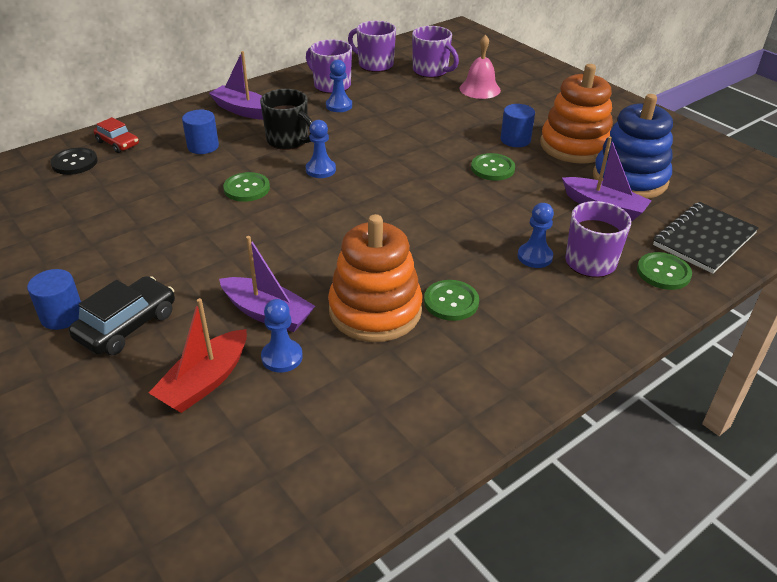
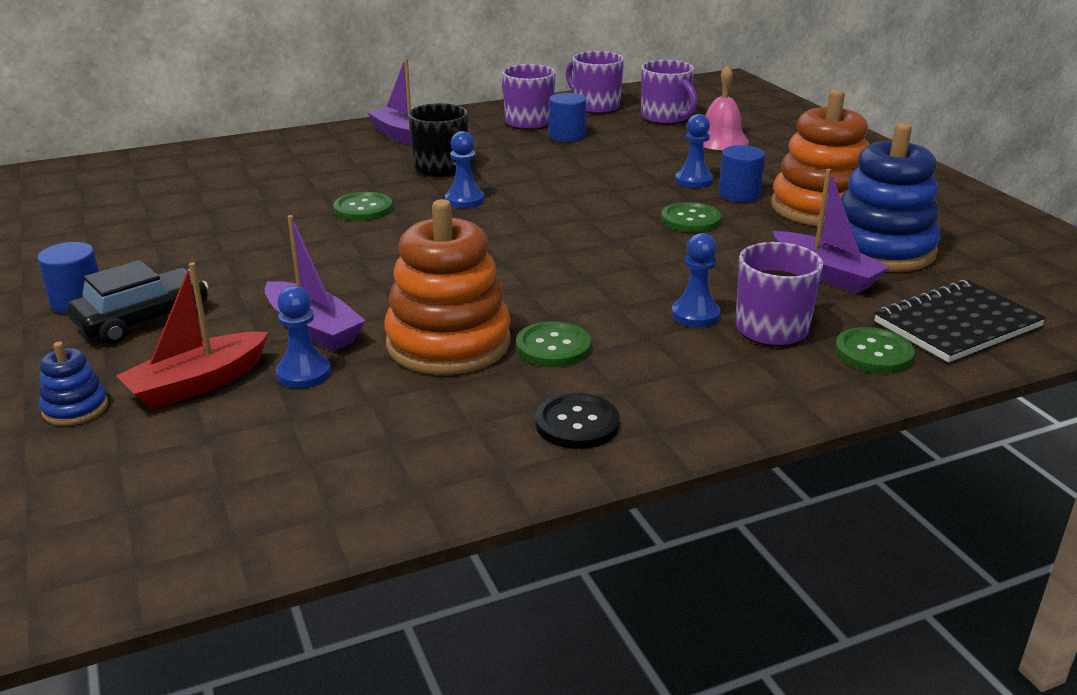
camera: 15 degrees right, 10 degrees down
black button [50,148,98,175] -> black button moved to [535,393,620,449]
red car [94,117,139,153] -> none
blue cylinder [182,110,219,154] -> blue cylinder moved to [549,93,586,142]
blue pawn [326,59,352,112] -> blue pawn moved to [675,114,713,188]
none -> blue stacking toy [39,342,108,426]

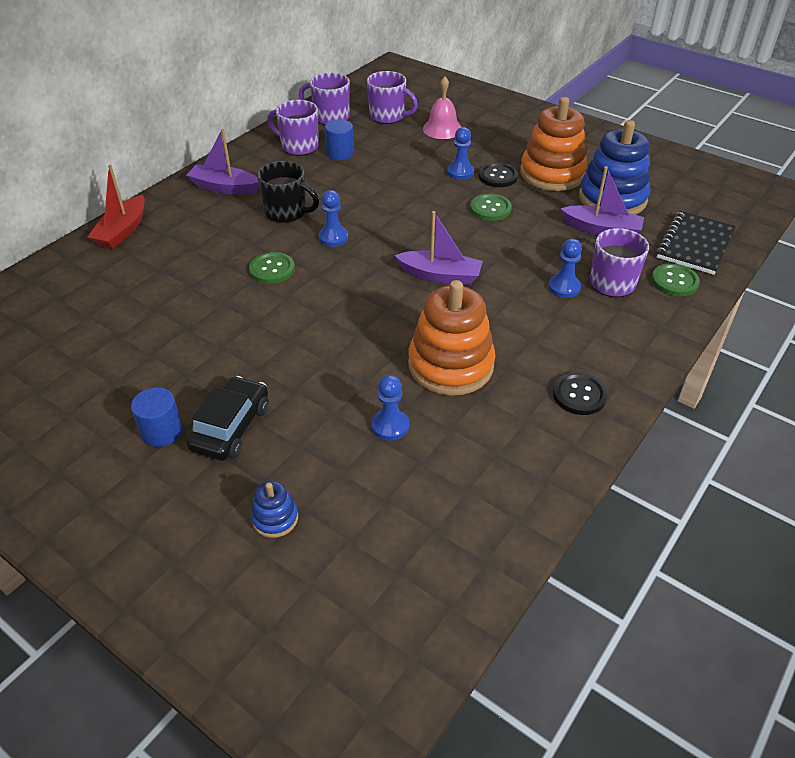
camera: 30 degrees left, 15 degrees up
red boat [116,262,268,410] -> red boat moved to [88,165,145,249]
purple boat [264,215,366,351] -> purple boat moved to [395,211,483,285]
green button [516,321,591,367] -> none
blue cylinder [719,145,765,202] -> black button [479,163,518,187]

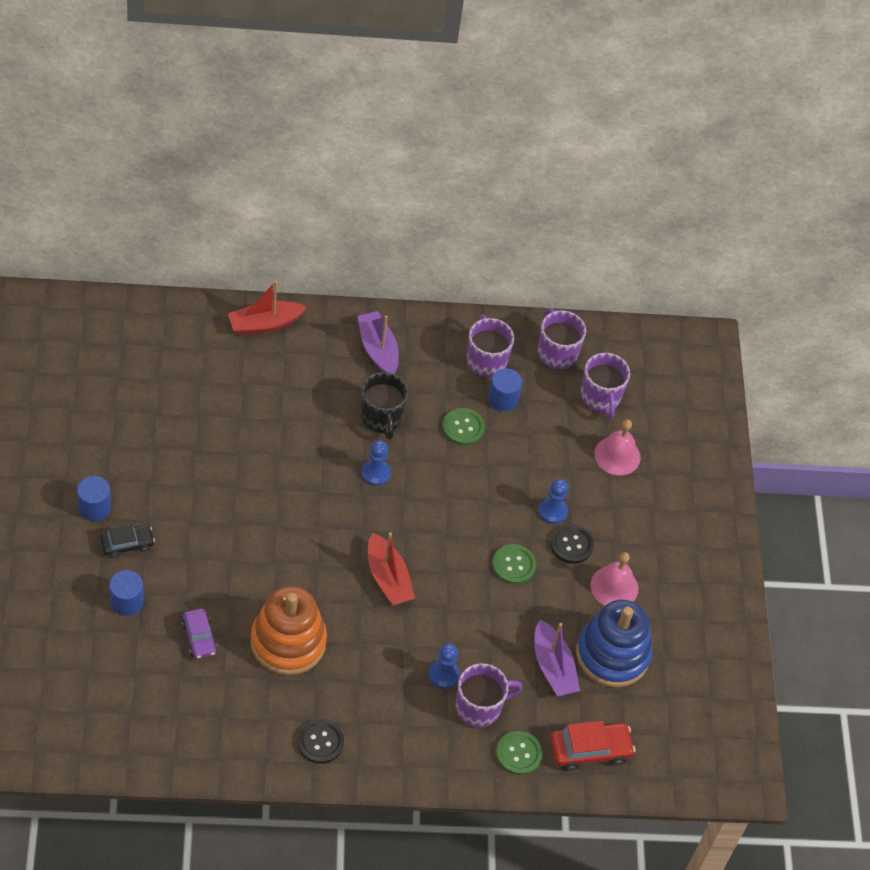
camera: 45 degrees right, 10 degrees up
black car [186,376,269,461] -> black car [100,524,155,558], size x0.66
green button [249,252,295,284] -> green button moved to [443,408,485,446]
blue stacking toy [251,481,298,538] -> none
blue pawn [371,375,409,441] -> purple car [182,608,217,659]
purple boat [395,211,483,285] -> red boat [368,532,415,605]
orange stacking toy [520,97,588,191] -> pink bell [590,552,638,606]
black notebook [656,211,736,275] -> red car [550,721,635,771]
none -> blue cylinder [109,570,144,616]

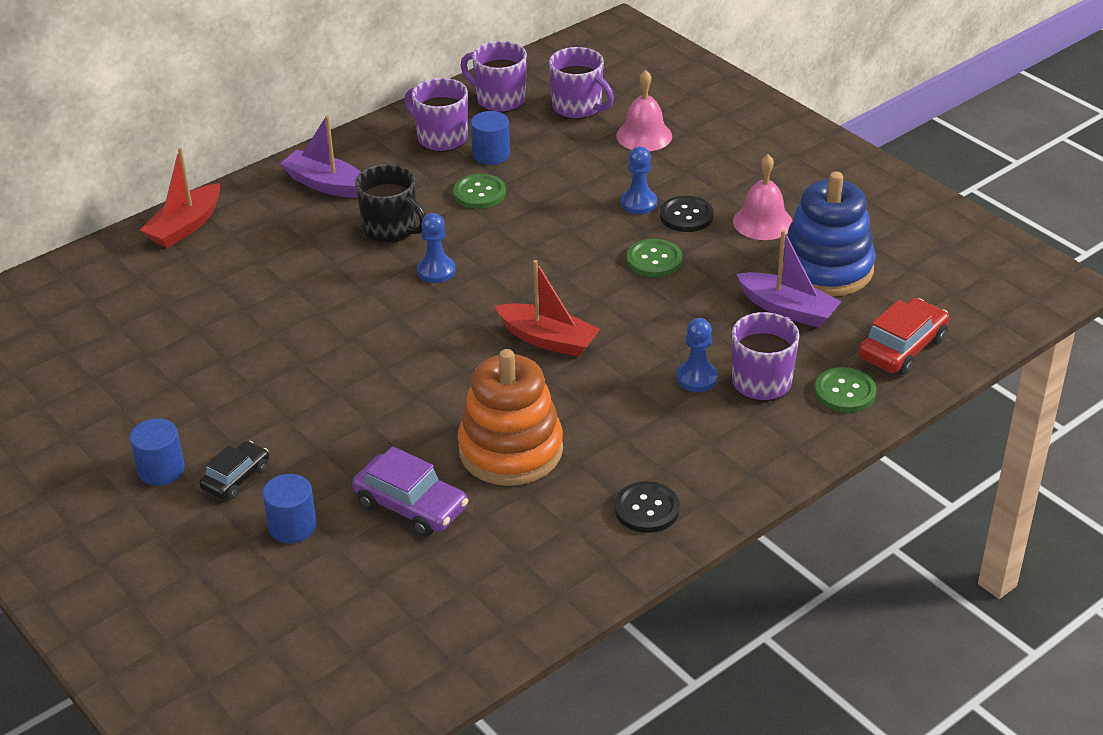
camera: 30 degrees left, 15 degrees down
purple car [182,608,217,659] -> purple car [352,446,468,537], size x1.52

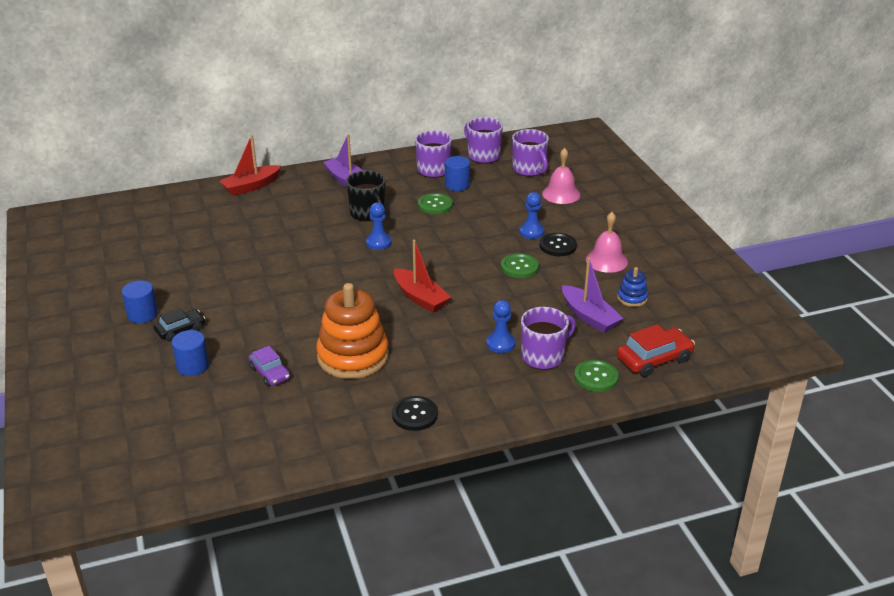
camera: 20 degrees right, 5 degrees down
purple car [352,446,468,537] -> purple car [249,346,290,386], size x0.66
blue stacking toy [782,171,876,297] -> blue stacking toy [617,267,648,307], size x0.45

